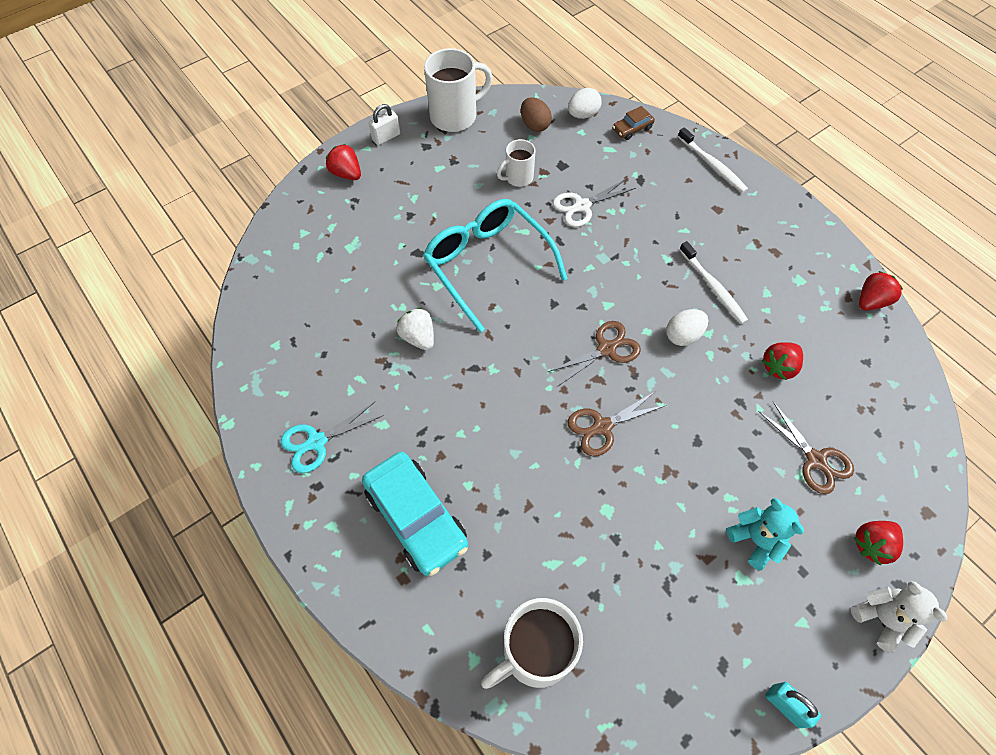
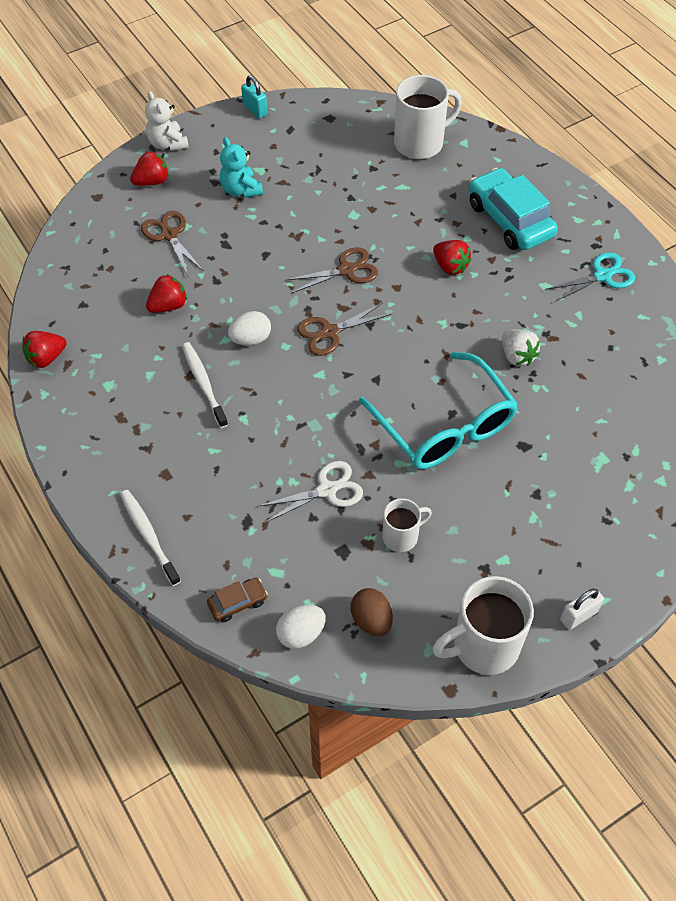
camera: 175 degrees left, 5 degrees down
red strawberry [326,144,361,180] -> red strawberry moved to [433,240,471,275]

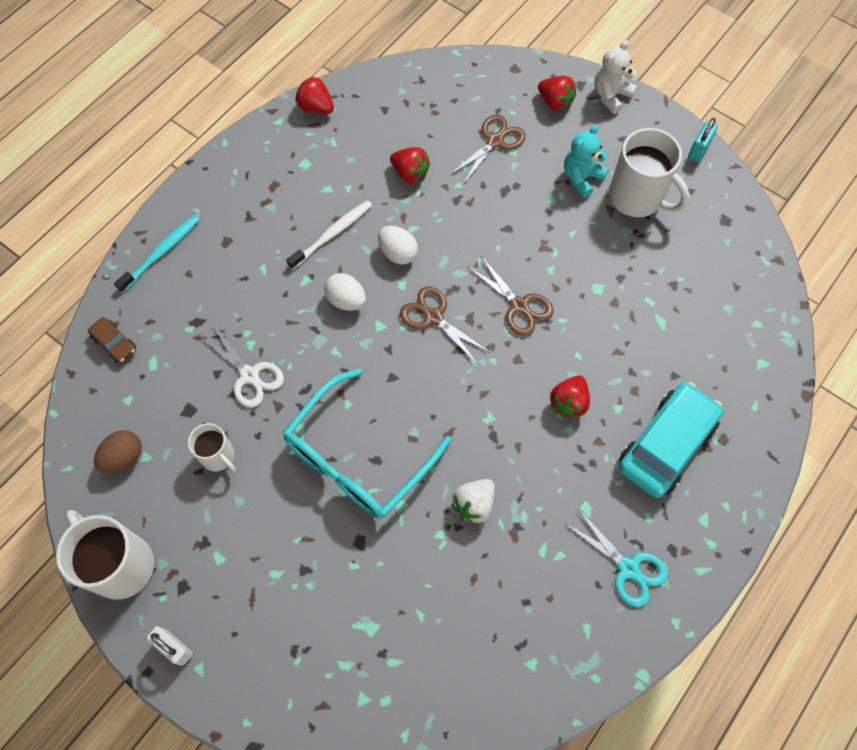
camera: 70 degrees right, 10 degrees up
white toothbrush [120,490,181,586] -> turquoise toothbrush [114,215,200,293]
white egg [276,605,326,649] -> white egg moved to [324,273,366,311]
white mug [394,75,462,159] -> white mug moved to [609,128,690,217]

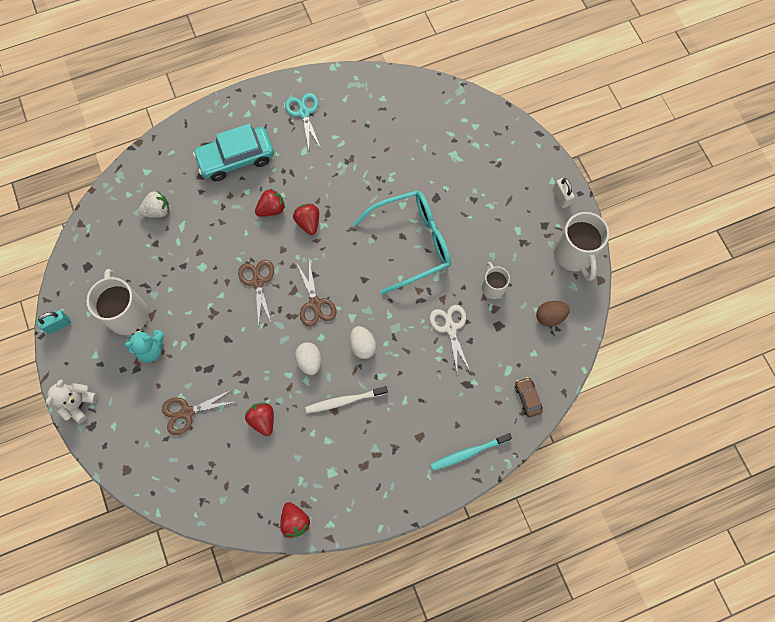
camera: 150 degrees left, 5 degrees up
white strawberry [451,479,495,525] -> white strawberry moved to [138,191,169,218]
red strawberry [538,76,576,111] -> red strawberry moved to [293,204,319,235]
white teddy bear [594,40,637,114] -> white teddy bear turned 135 degrees clockwise [46,380,98,424]

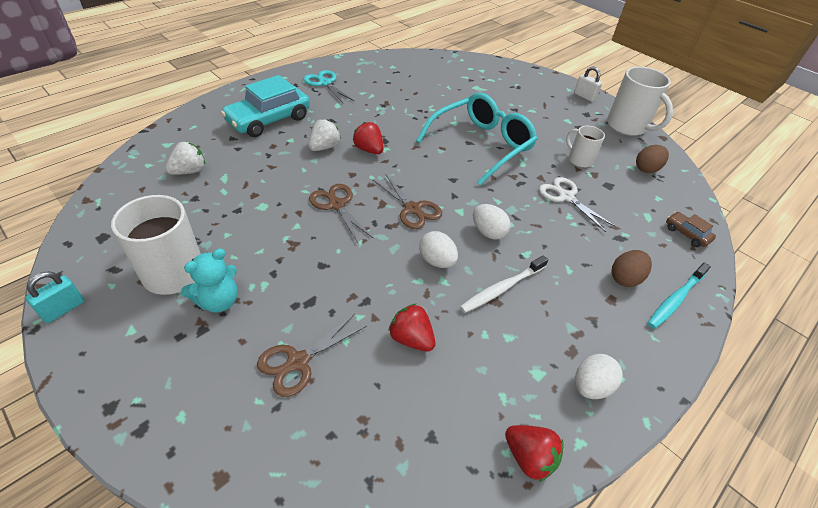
camera: 25 degrees left, 25 degrees down
white teddy bear [46,380,98,424] -> none
red strawberry [255,189,285,217] -> white strawberry [308,119,341,151]
none -> white egg [575,354,623,399]
none -> brown egg [612,250,652,287]

